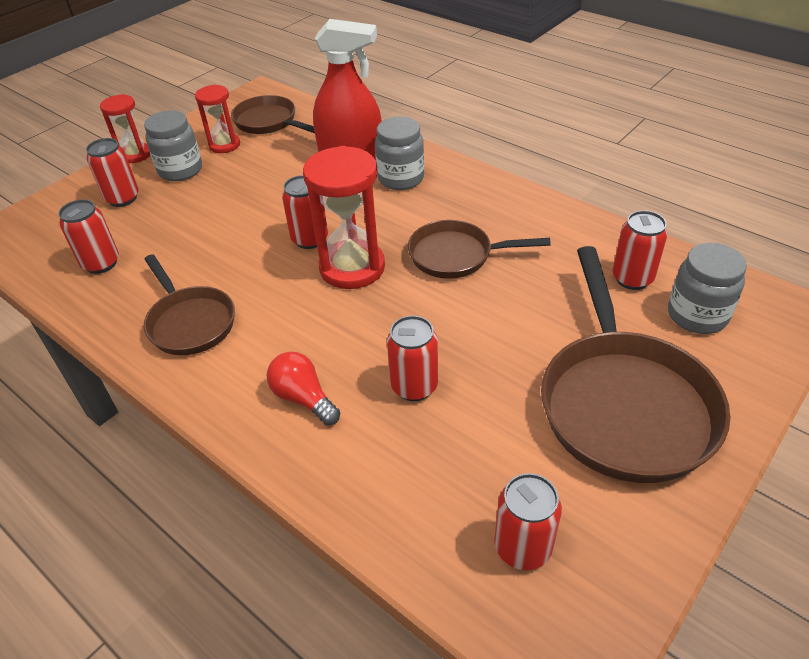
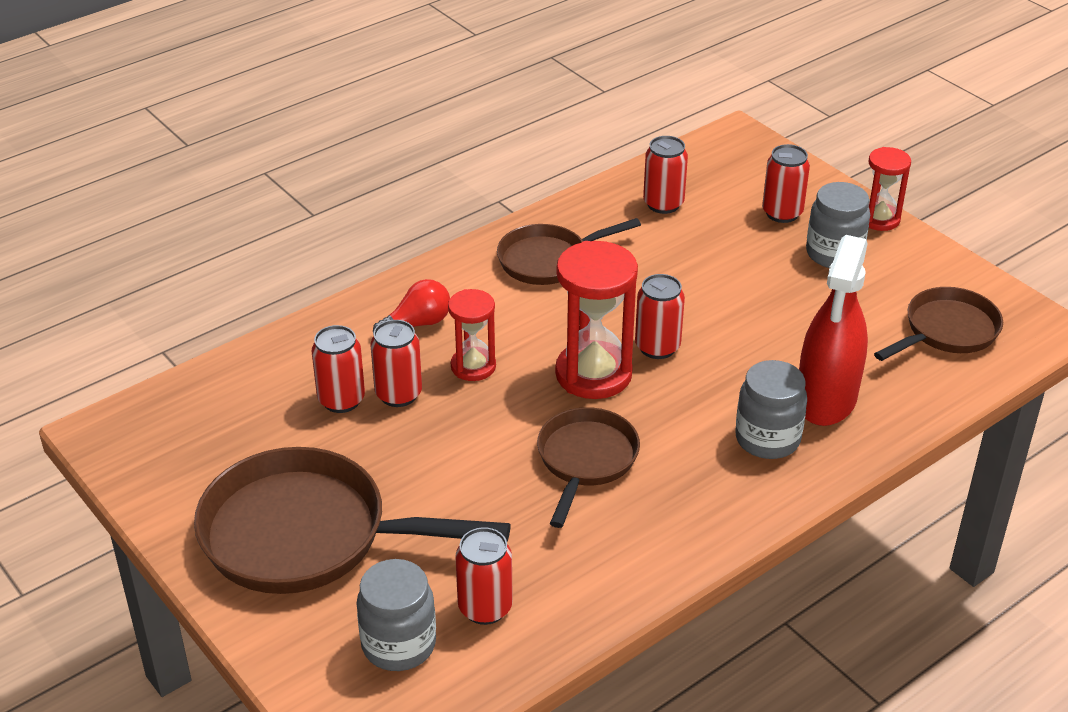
camera: 100 degrees right, 5 degrees down
red hourglass [195,85,240,153] -> red hourglass moved to [448,289,496,381]
red can [494,473,562,570] -> red can moved to [312,325,365,413]

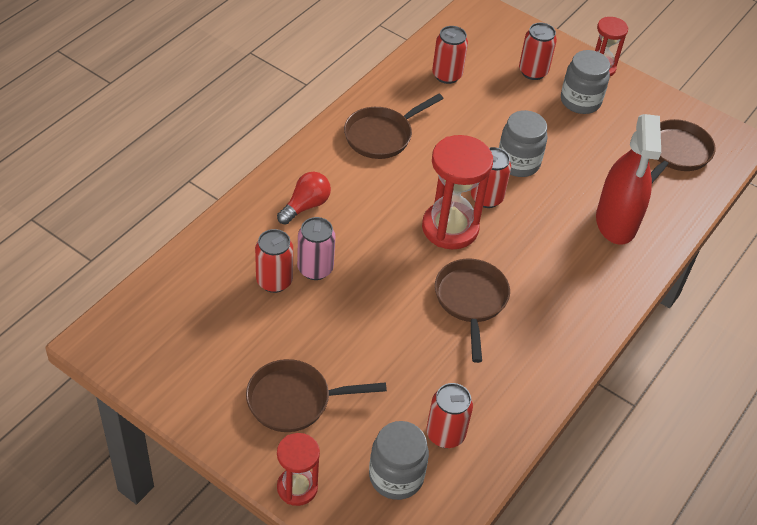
camera: 20 degrees left, 10 degrees up
brown pan [194,447,510,594] -> brown pan [246,359,387,432], size x0.58
red can [370,320,422,407] -> pink can [297,217,335,280]
red hourglass [448,289,496,381] -> red hourglass moved to [277,433,320,506]
grey jar [735,360,807,459] -> grey jar moved to [499,110,548,177]

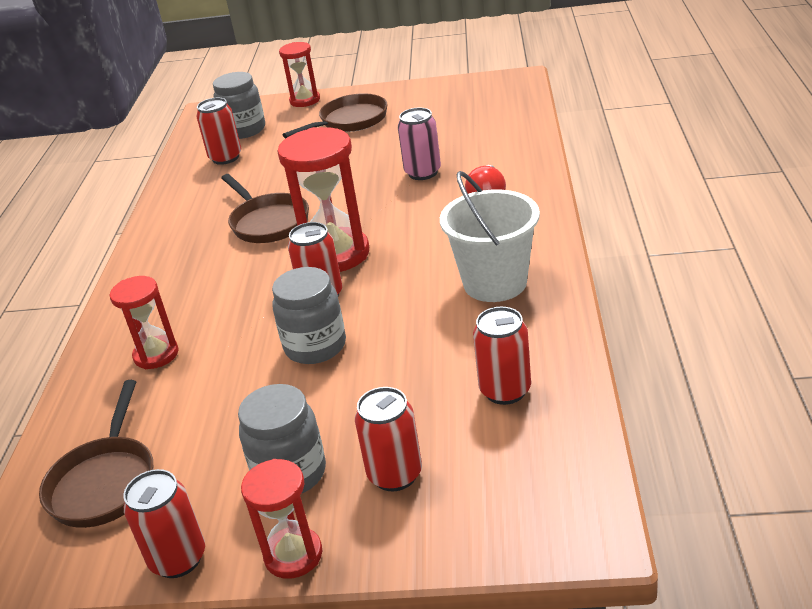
camera: 155 degrees right, 15 degrees down
red can [255,229,293,293] -> red can moved to [123,469,205,578]
brown pan [344,94,444,159] -> white bucket [440,171,540,302]
red spray bottle [596,114,661,245] -> red hourglass [110,276,179,369]

